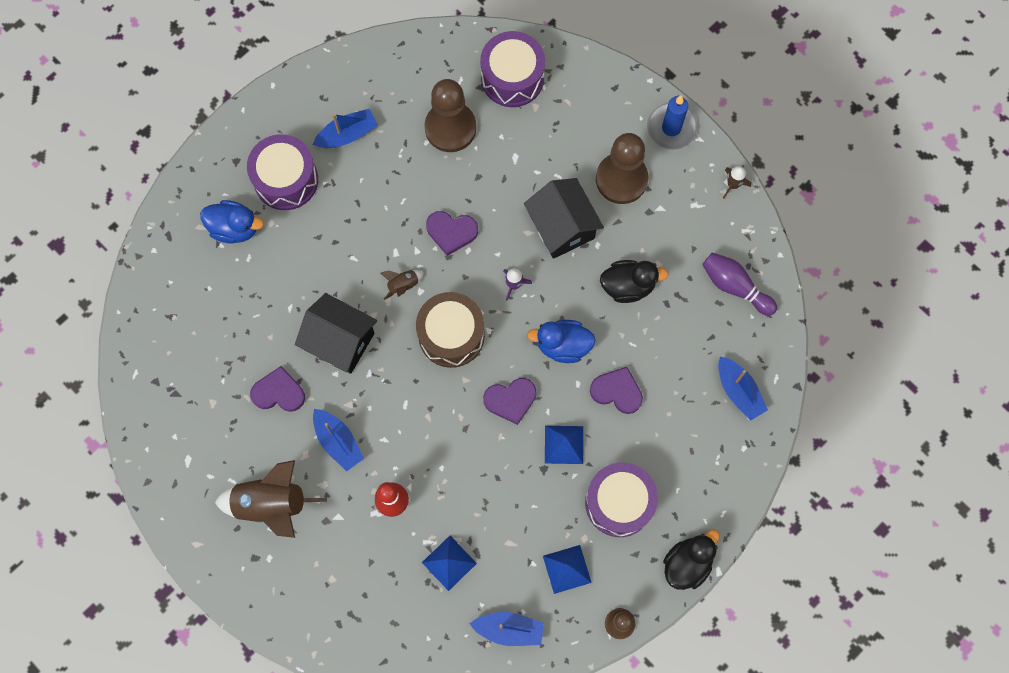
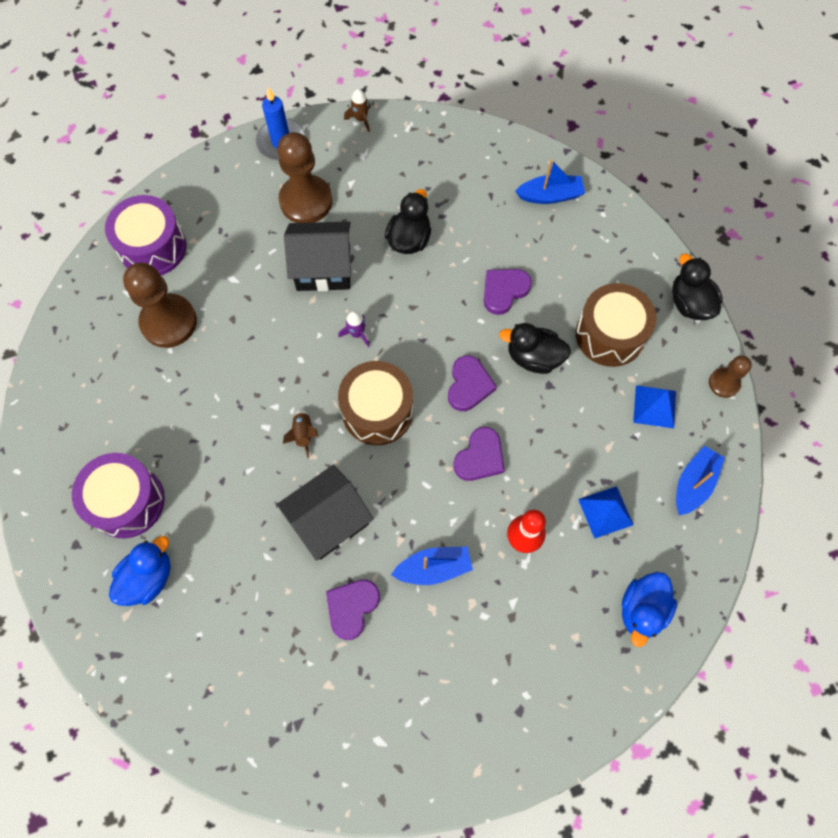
camera: 65 degrees left, 5 degrees down
brown rocket [215,460,327,538] -> none
blue boat [313,109,378,148] -> none
purple heart [426,211,478,256] -> purple heart moved to [453,427,505,481]
blue duck [527,320,596,363] -> blue duck moved to [622,572,677,647]
blue pyramid [545,426,583,464] -> black duck [499,323,571,374]
purple drum [585,462,658,537] -> brown drum [576,283,657,367]
purple bowling pin [702,253,777,316] -> none

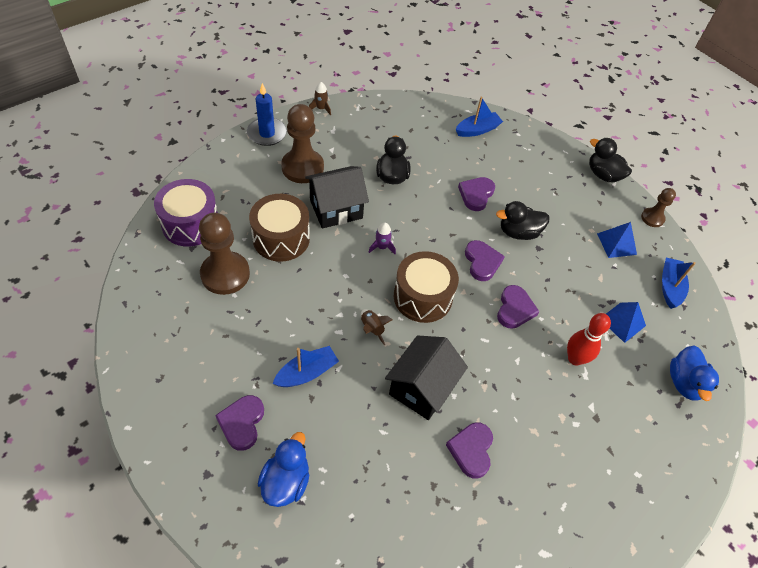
camera: 25 degrees left, 15 degrees down
purple drum [72,453,165,538] -> purple heart [215,395,264,451]
blue boat [391,546,473,585] -> blue boat moved to [272,346,339,387]
brown drum [576,283,657,367] -> brown drum moved to [249,194,310,262]

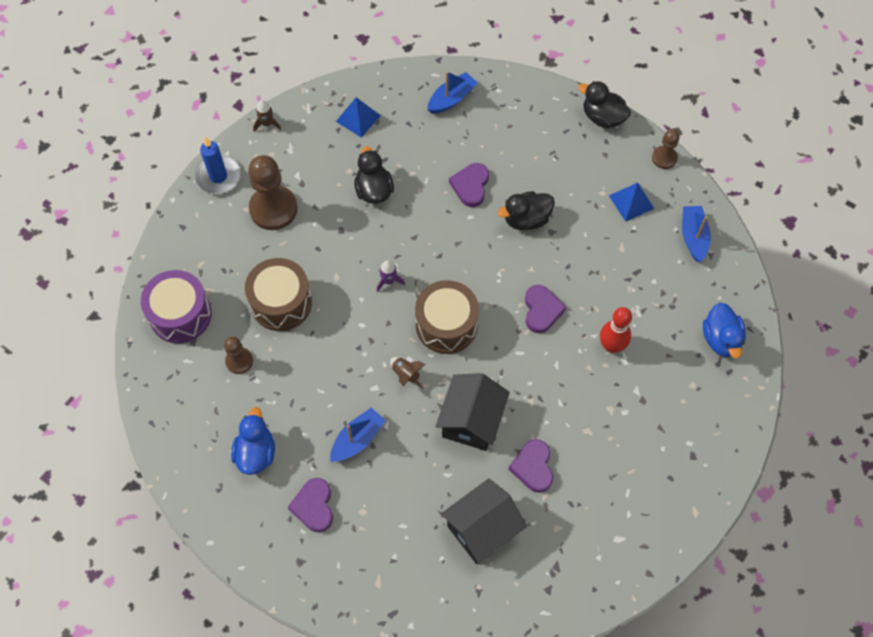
camera: 10 degrees left, 10 degrees up
brown pawn [199,213,250,295] -> brown pawn [224,337,253,374], size x0.54
blue duck [258,432,309,507] -> blue duck moved to [231,407,275,475]
black house [305,166,369,229] -> black house moved to [441,478,527,564]
purple heart [465,240,505,281] -> none
blue pyramid [606,302,646,343] -> blue pyramid moved to [336,97,381,137]

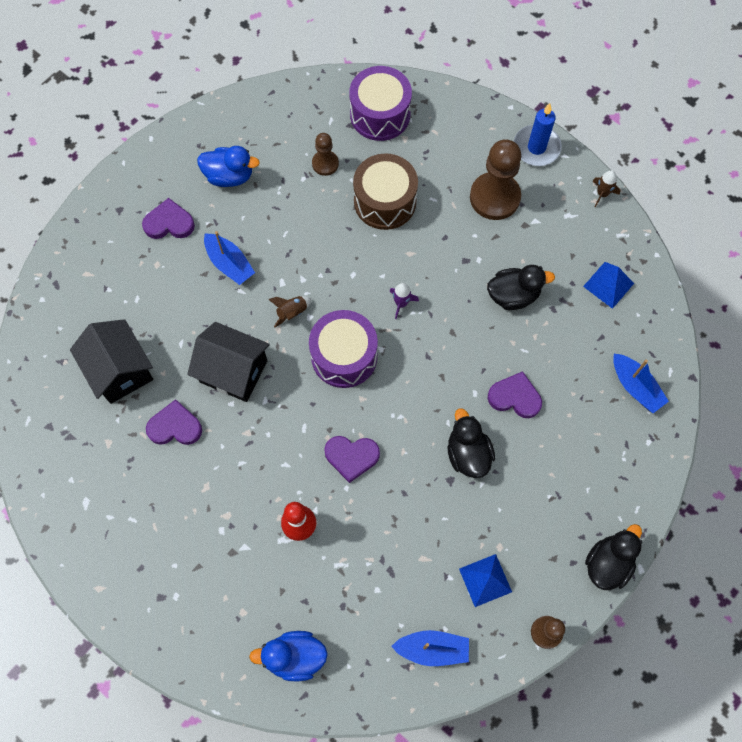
camera: 95 degrees right, 5 degrees up
brown drum [415,280,479,354] -> purple drum [309,310,378,388]

